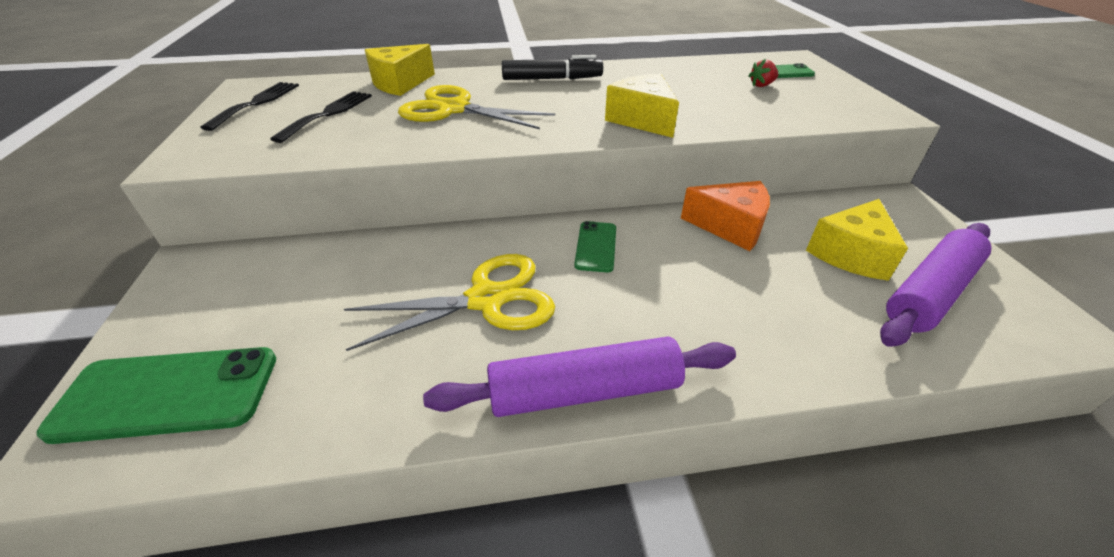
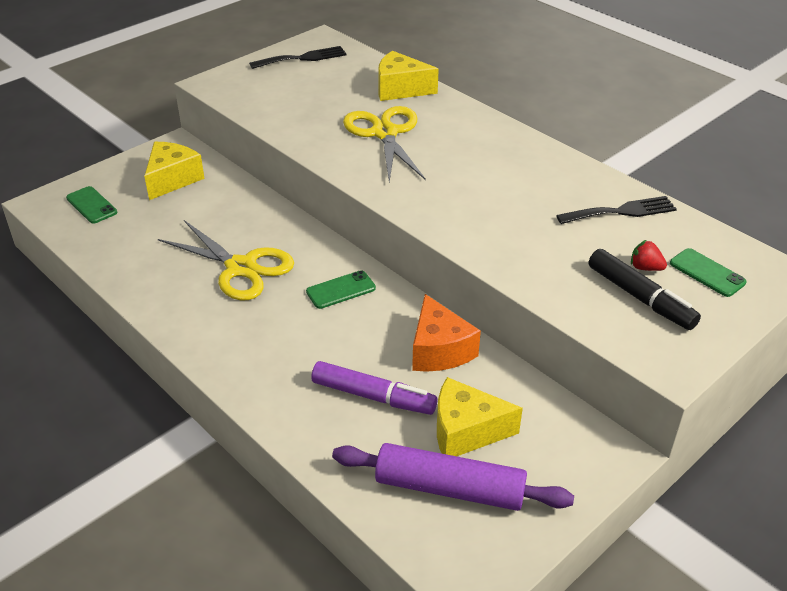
camera: 55 degrees right, 0 degrees up
green phone [37,347,276,444] -> green phone [66,186,117,223], size x0.55
black fork [270,91,372,143] -> black fork moved to [556,196,677,224]
purple rolling pin [423,337,736,417] -> none
black marker [502,55,603,80] -> black marker moved to [589,249,701,330]
yellow cheese [605,73,679,138] -> yellow cheese moved to [144,142,205,200]
none -> purple marker [311,361,438,415]

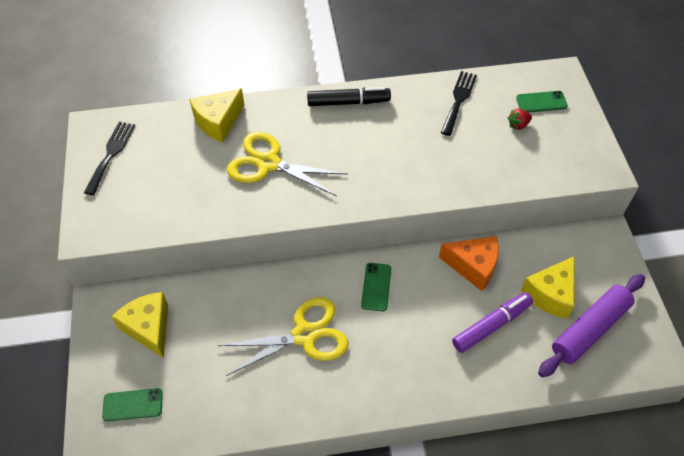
camera: 55 degrees left, 15 degrees up
black marker [589,249,701,330] -> black marker moved to [307,87,391,106]

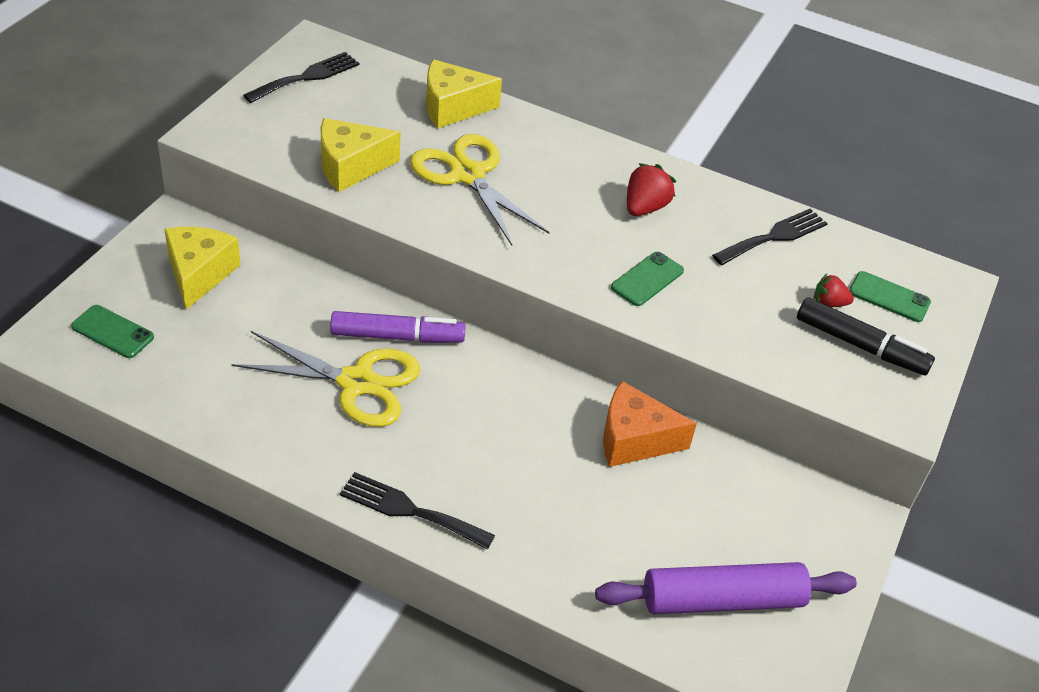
camera: 30 degrees right, 10 degrees down
black marker [307,87,391,106] -> black marker moved to [797,297,935,375]
green phone [361,263,391,311] -> green phone moved to [611,252,684,306]
orange cheese [439,236,499,291] -> orange cheese turned 135 degrees clockwise [603,381,697,467]
purple marker [452,292,533,353] -> purple marker moved to [330,311,466,343]
yellow cheese [521,257,574,319] -> yellow cheese moved to [321,118,400,192]
none -> black fork [340,472,495,549]
none -> red strawberry [627,163,676,216]

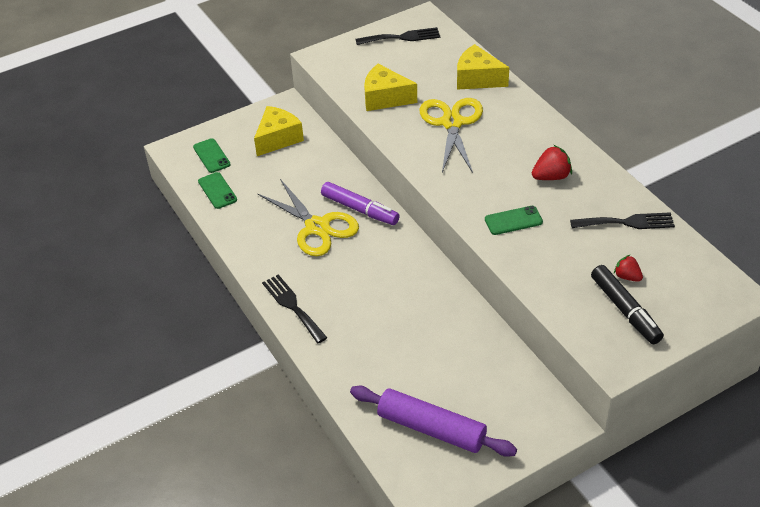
camera: 40 degrees right, 0 degrees up
orange cheese [603,381,697,467] -> none
green phone [849,271,931,322] -> green phone moved to [198,172,237,209]

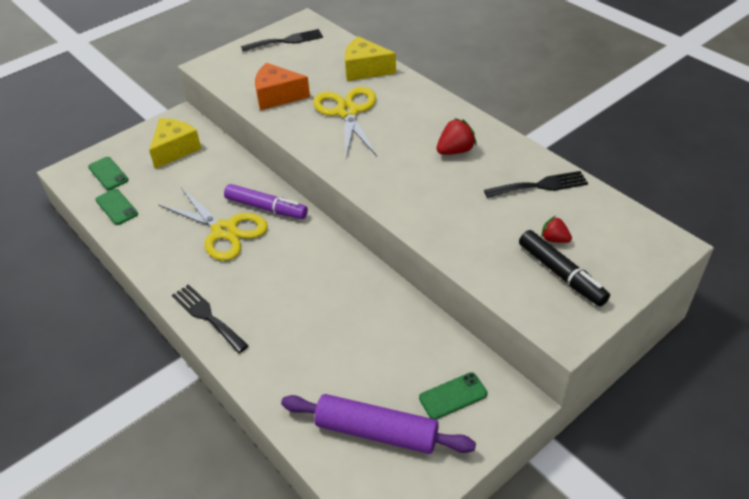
camera: 10 degrees left, 0 degrees up
yellow cheese [364,64,417,111] -> orange cheese [255,63,310,110]
green phone [485,206,543,235] -> green phone moved to [419,372,488,420]

